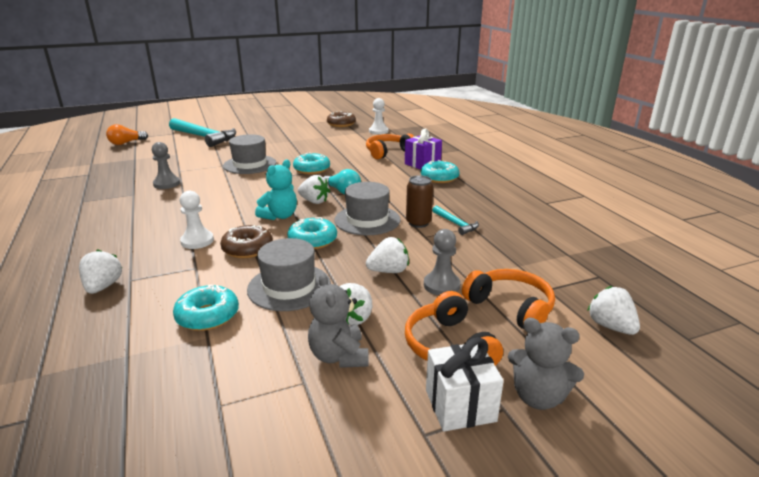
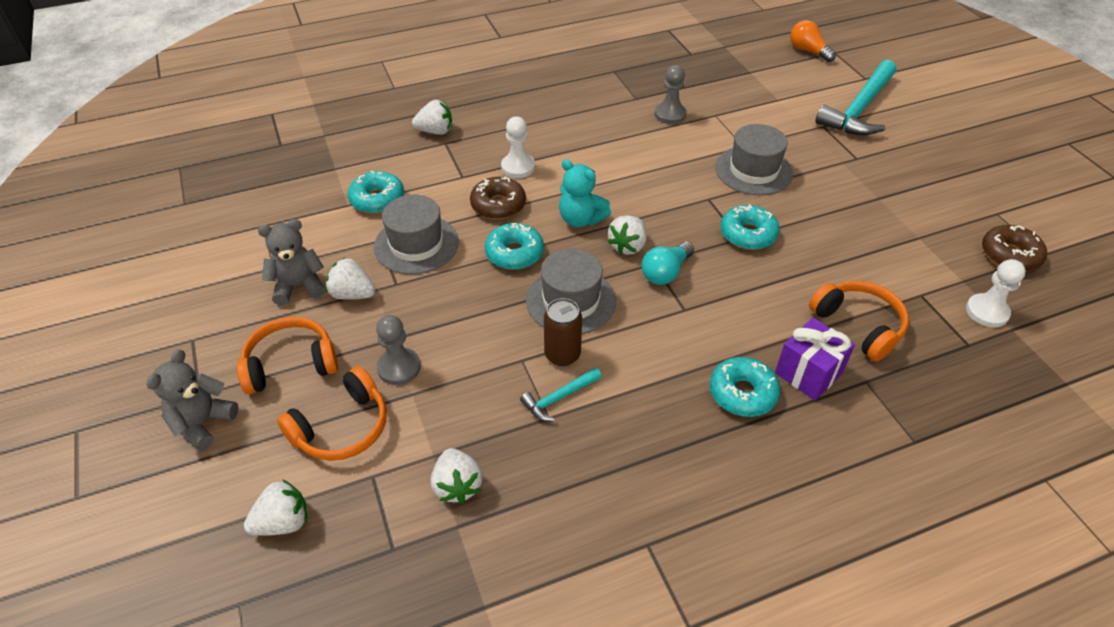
camera: 90 degrees right, 20 degrees up
white strawberry [366,237,409,273] -> white strawberry moved to [431,448,483,504]
white gift [426,337,504,432] -> none

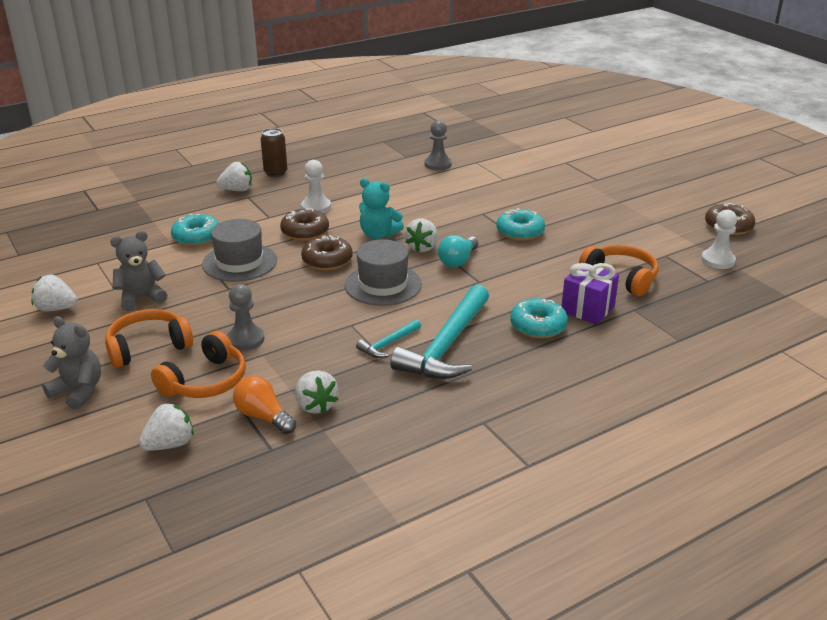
camera: 10 degrees left, 15 degrees down
grey teddy bear [146,350,239,451] -> grey teddy bear turned 105 degrees clockwise [42,316,101,410]
white strawberry [326,258,376,300] -> white strawberry moved to [31,275,78,312]
turquoise donut [485,223,544,270] -> brown donut [301,235,353,270]
brown can [544,298,582,366] -> brown can moved to [261,128,287,177]
grey hat [715,124,793,195] -> none
orange light bulb [790,20,836,62] -> orange light bulb moved to [233,376,296,434]
turquoise hammer [815,60,896,135] -> turquoise hammer moved to [390,284,489,379]

